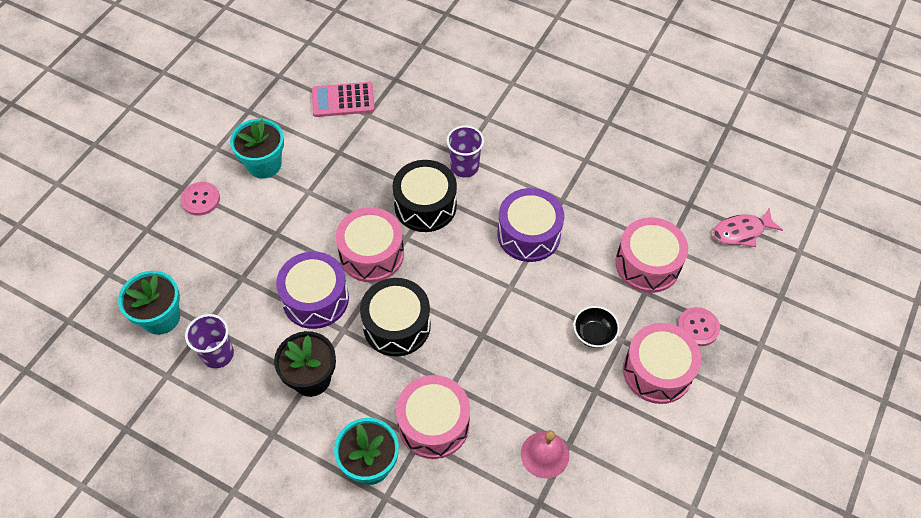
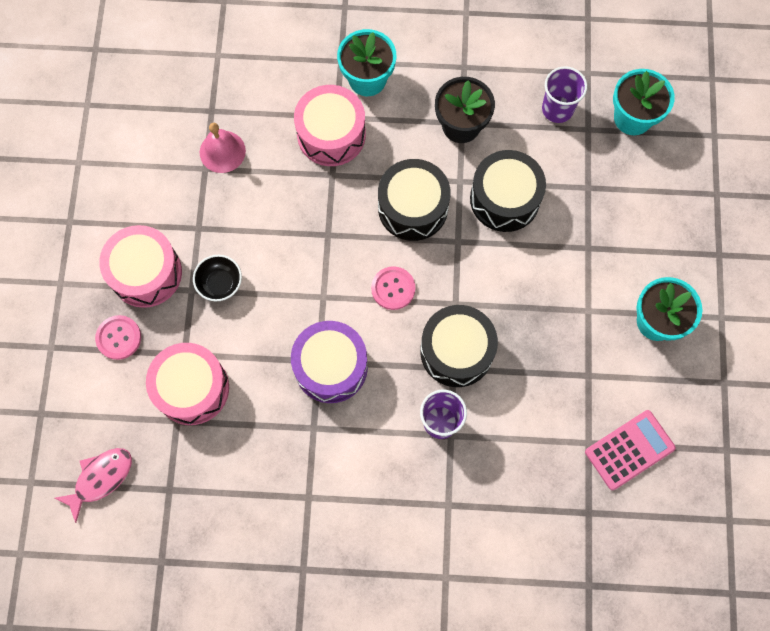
camera: 155 degrees right, 15 degrees up
pink button [181,182,220,216] -> pink button moved to [371,266,415,310]
purple drum [276,251,349,329] -> black drum [470,150,546,232]
pink drum [336,207,404,282] -> none

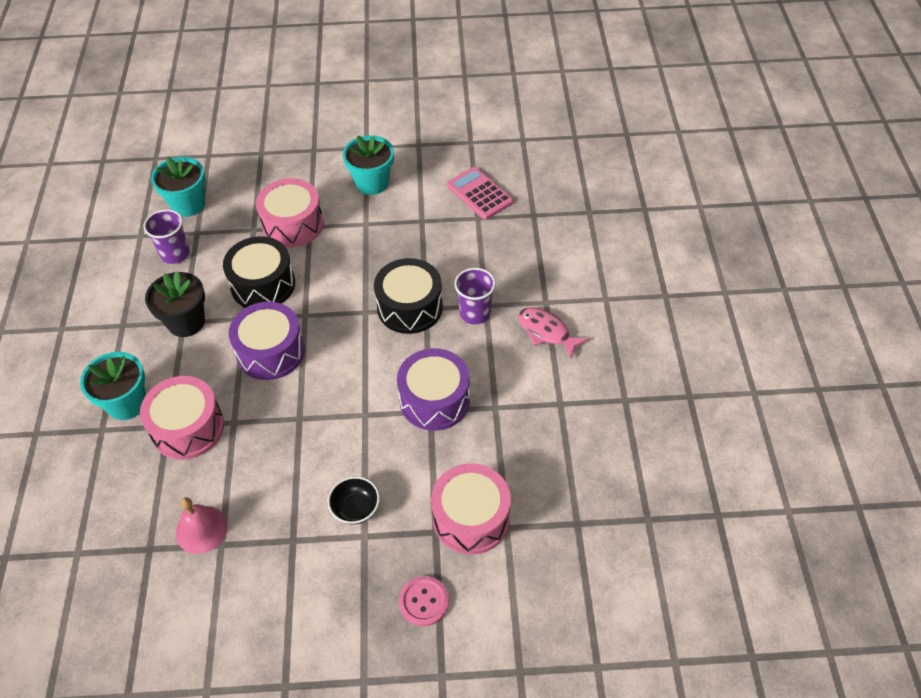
camera: 95 degrees left, 20 degrees down
pink fish [55,448,132,523] -> pink fish moved to [518,307,589,358]
pink drum [99,225,182,308] -> pink drum moved to [256,178,324,248]
pink button [371,266,415,310] -> none
black drum [378,159,451,241] -> purple drum [229,302,305,380]

